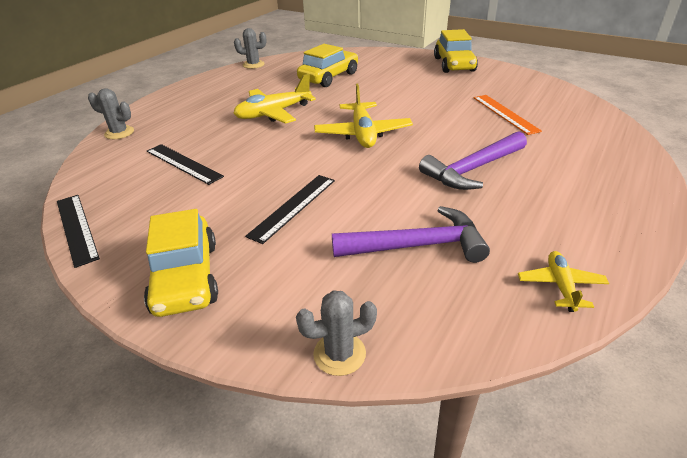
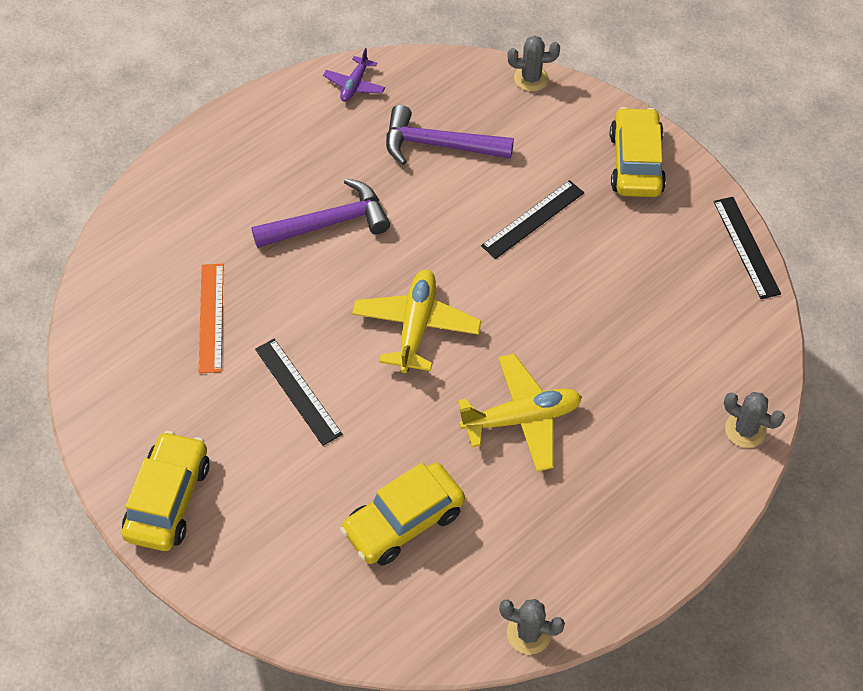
camera: 165 degrees left, 20 degrees up
black ruler [147,144,224,185] -> black ruler moved to [255,339,343,446]
yellow plane [518,251,609,312] -> purple plane [323,48,385,102]

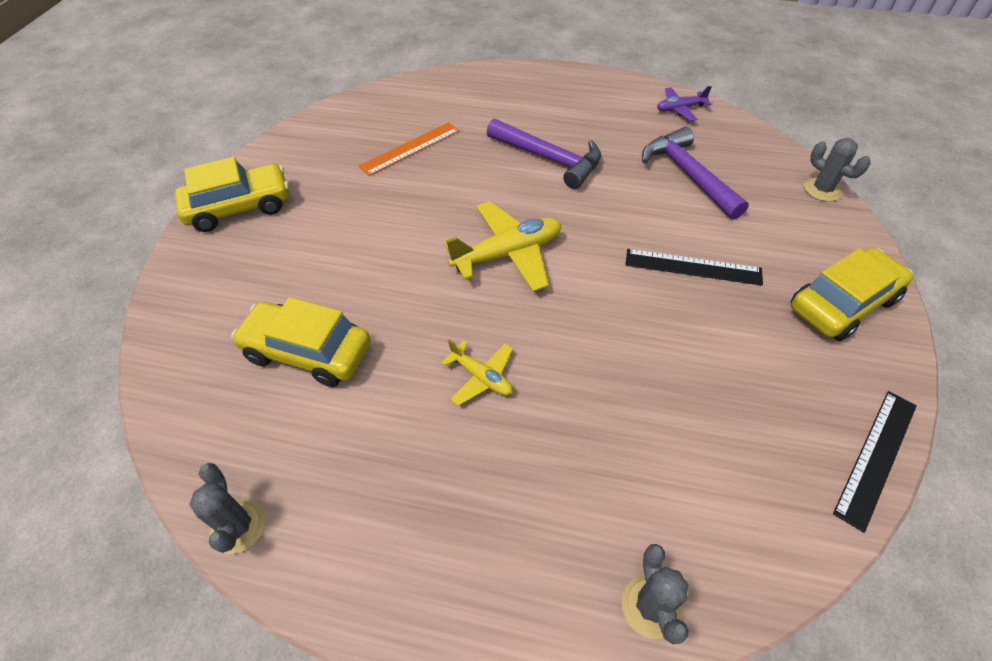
camera: 55 degrees right, 5 degrees down
black ruler [255,339,343,446] -> none
yellow plane [458,354,582,472] -> yellow plane [441,339,513,406], size x0.56

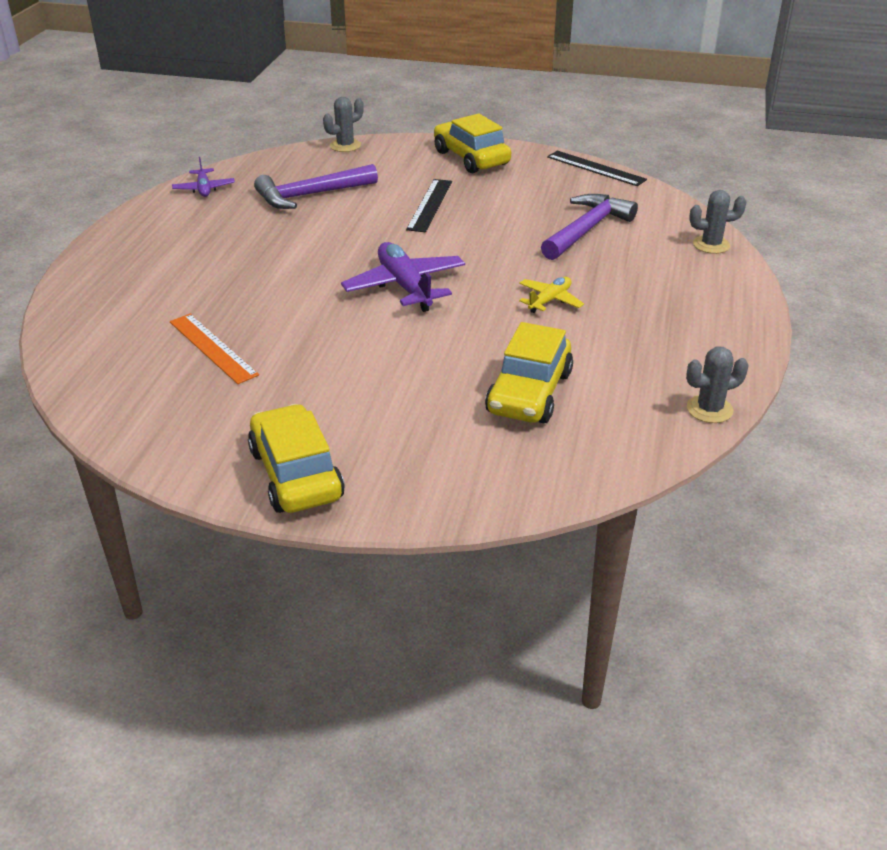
camera: 90 degrees left, 15 degrees down
yellow plane [444,201,561,292] -> purple plane [341,242,465,312]
purple hammer [487,119,601,189] -> purple hammer moved to [541,194,638,260]

